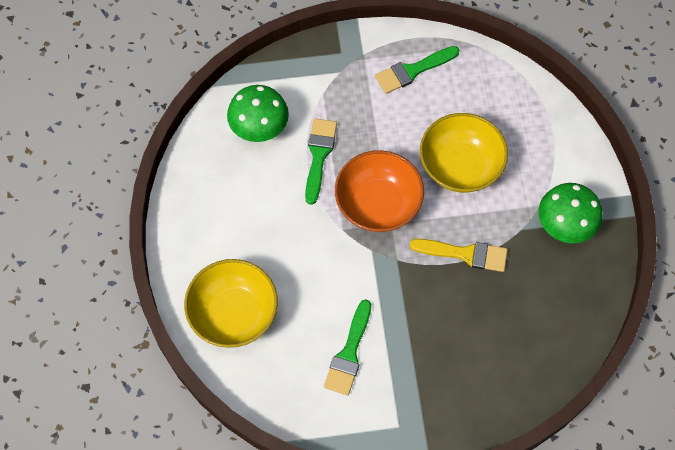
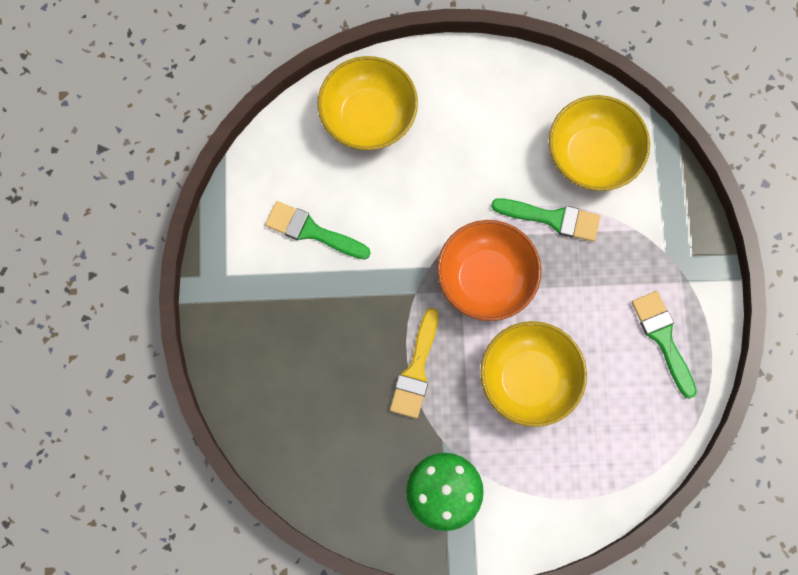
camera: 95 degrees right, 10 degrees up
green mushroom [227,85,289,142] -> yellow bowl [549,95,650,191]

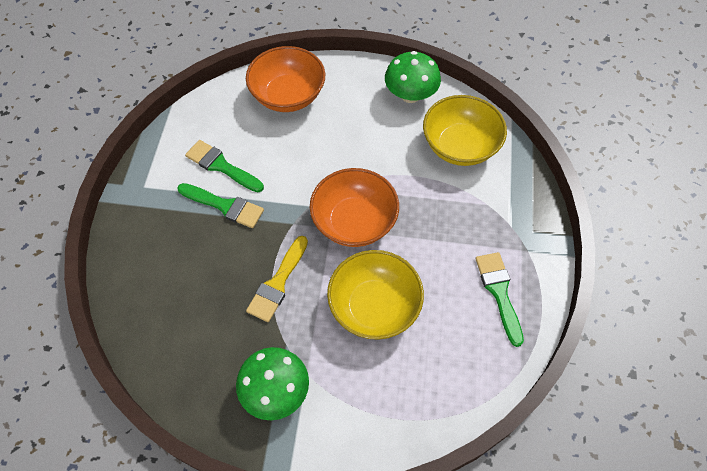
camera: 10 degrees right, 15 degrees down
yellow bowl [317,56,418,150] -> orange bowl [246,46,325,112]
green brush [491,198,600,242] -> green brush moved to [177,183,264,228]
none -> green mushroom [385,51,441,103]

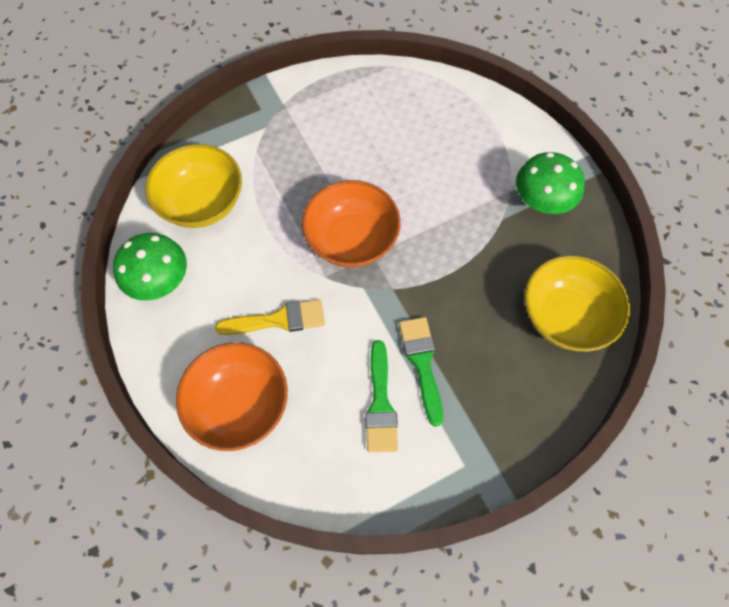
camera: 125 degrees left, 5 degrees up
yellow brush [246,236,308,322] -> yellow brush moved to [215,299,325,335]
yellow bowl [327,250,424,340] -> yellow bowl moved to [525,255,630,352]
green brush [475,252,524,347] -> none

